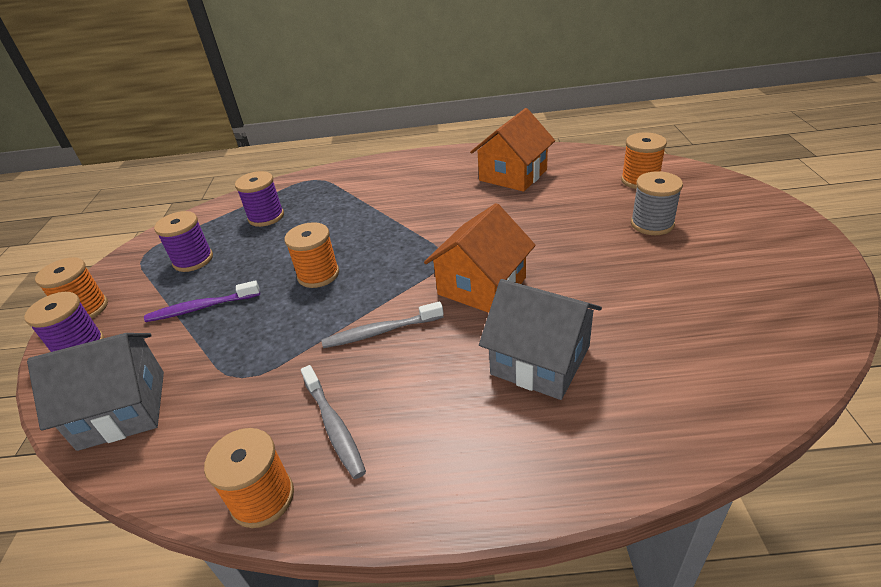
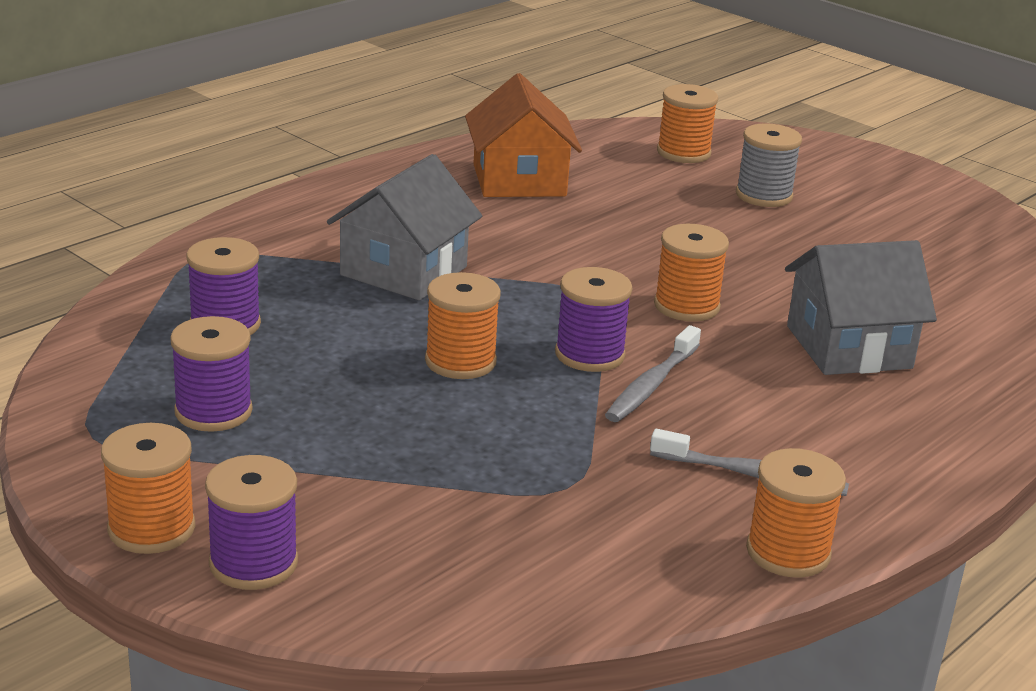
camera: 50 degrees left, 10 degrees down
grey house [27,333,164,451] -> grey house moved to [327,154,482,300]
purple toothbrush [144,280,260,322] -> none
orange house [424,203,536,313] -> orange spool [654,224,729,322]
none -> purple spool [555,267,632,372]

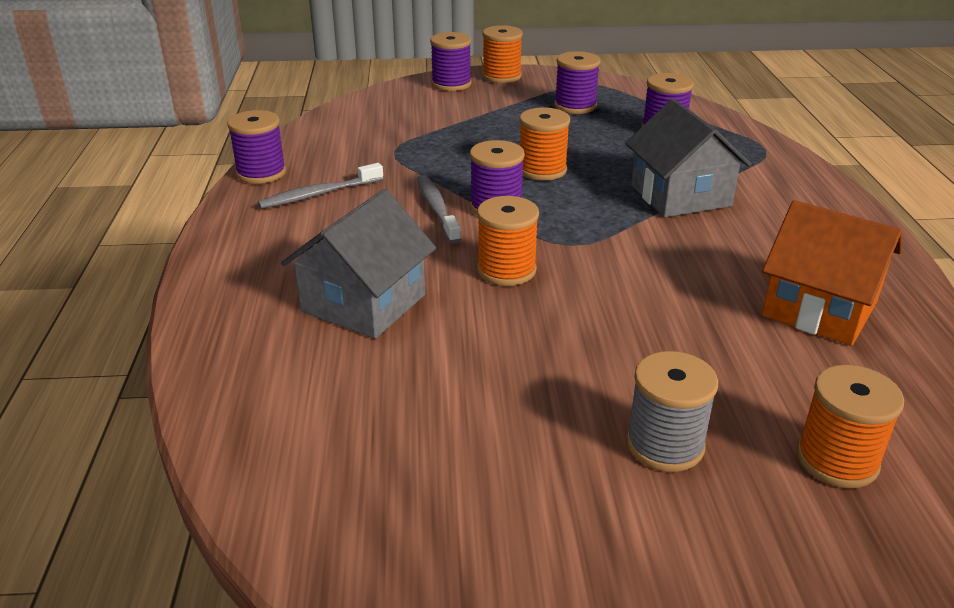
camera: 135 degrees right, 5 degrees up
orange spool [746,448,846,578] -> purple spool [227,110,286,184]

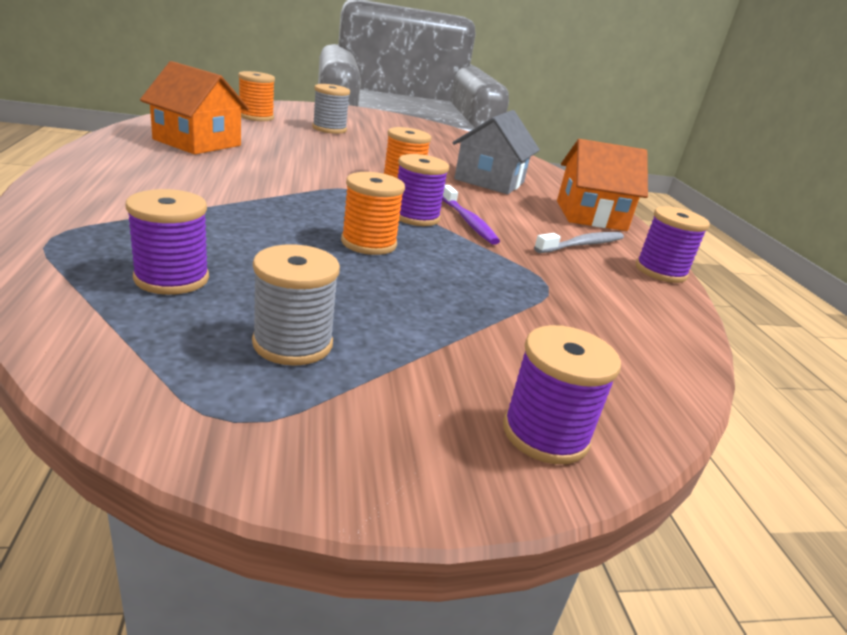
camera: 170 degrees right, 5 degrees down
grey toothbrush [417,175,461,244] -> purple toothbrush [442,185,500,245]
orange spool [482,25,523,83] -> none
purple spool [554,51,601,114] -> grey spool [252,244,340,366]
grey house [625,99,751,217] -> none
none -> orange house [557,139,648,231]

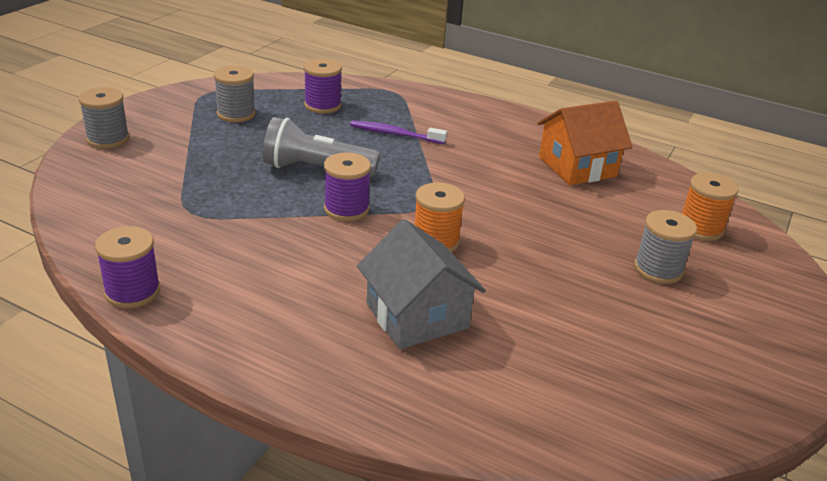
camera: 130 degrees right, 5 degrees up
orange spool [341,172,405,255] -> grey flashlight [263,117,380,177]
purple toothbrush [442,185,500,245] -> purple toothbrush moved to [350,120,447,144]
purple spool [503,325,621,464] -> grey spool [79,87,129,149]
grey toothbrush [534,232,624,253] -> none
orange house [557,139,648,231] -> none

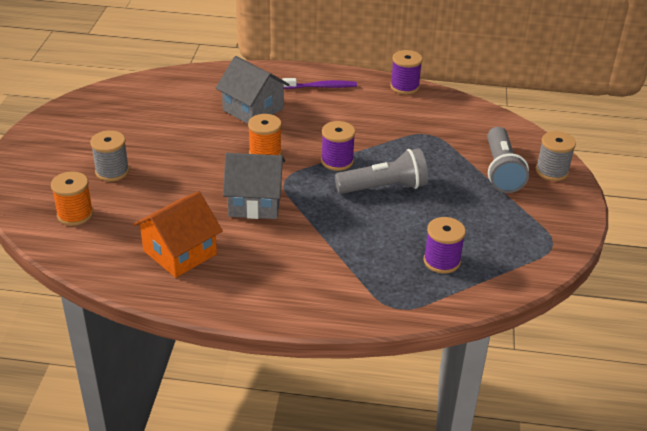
camera: 160 degrees right, 5 degrees up
grey spool [214,66,256,122] -> none
purple toothbrush [350,120,447,144] -> purple toothbrush moved to [282,78,357,89]
none -> grey house [223,153,285,219]
none -> grey flashlight [487,127,529,193]

